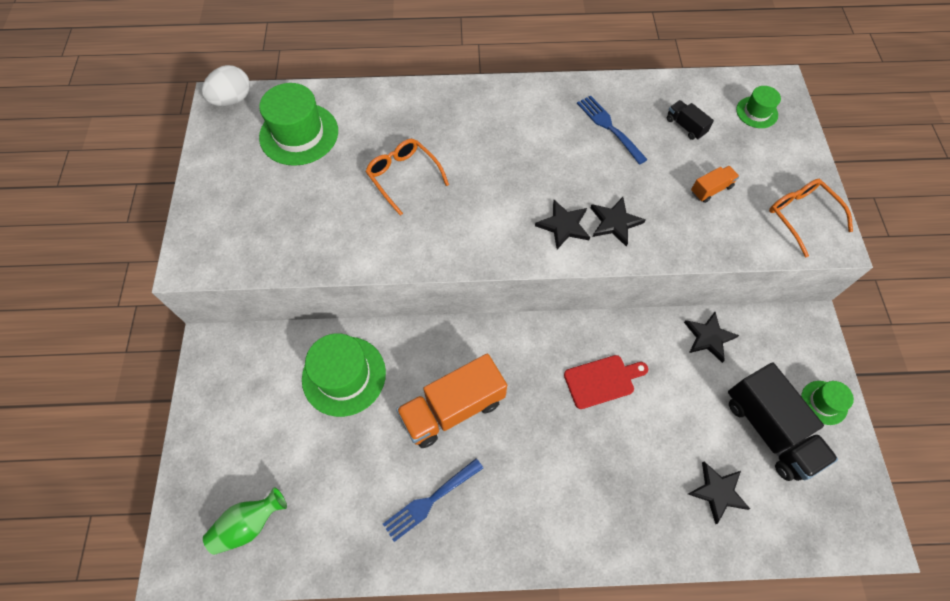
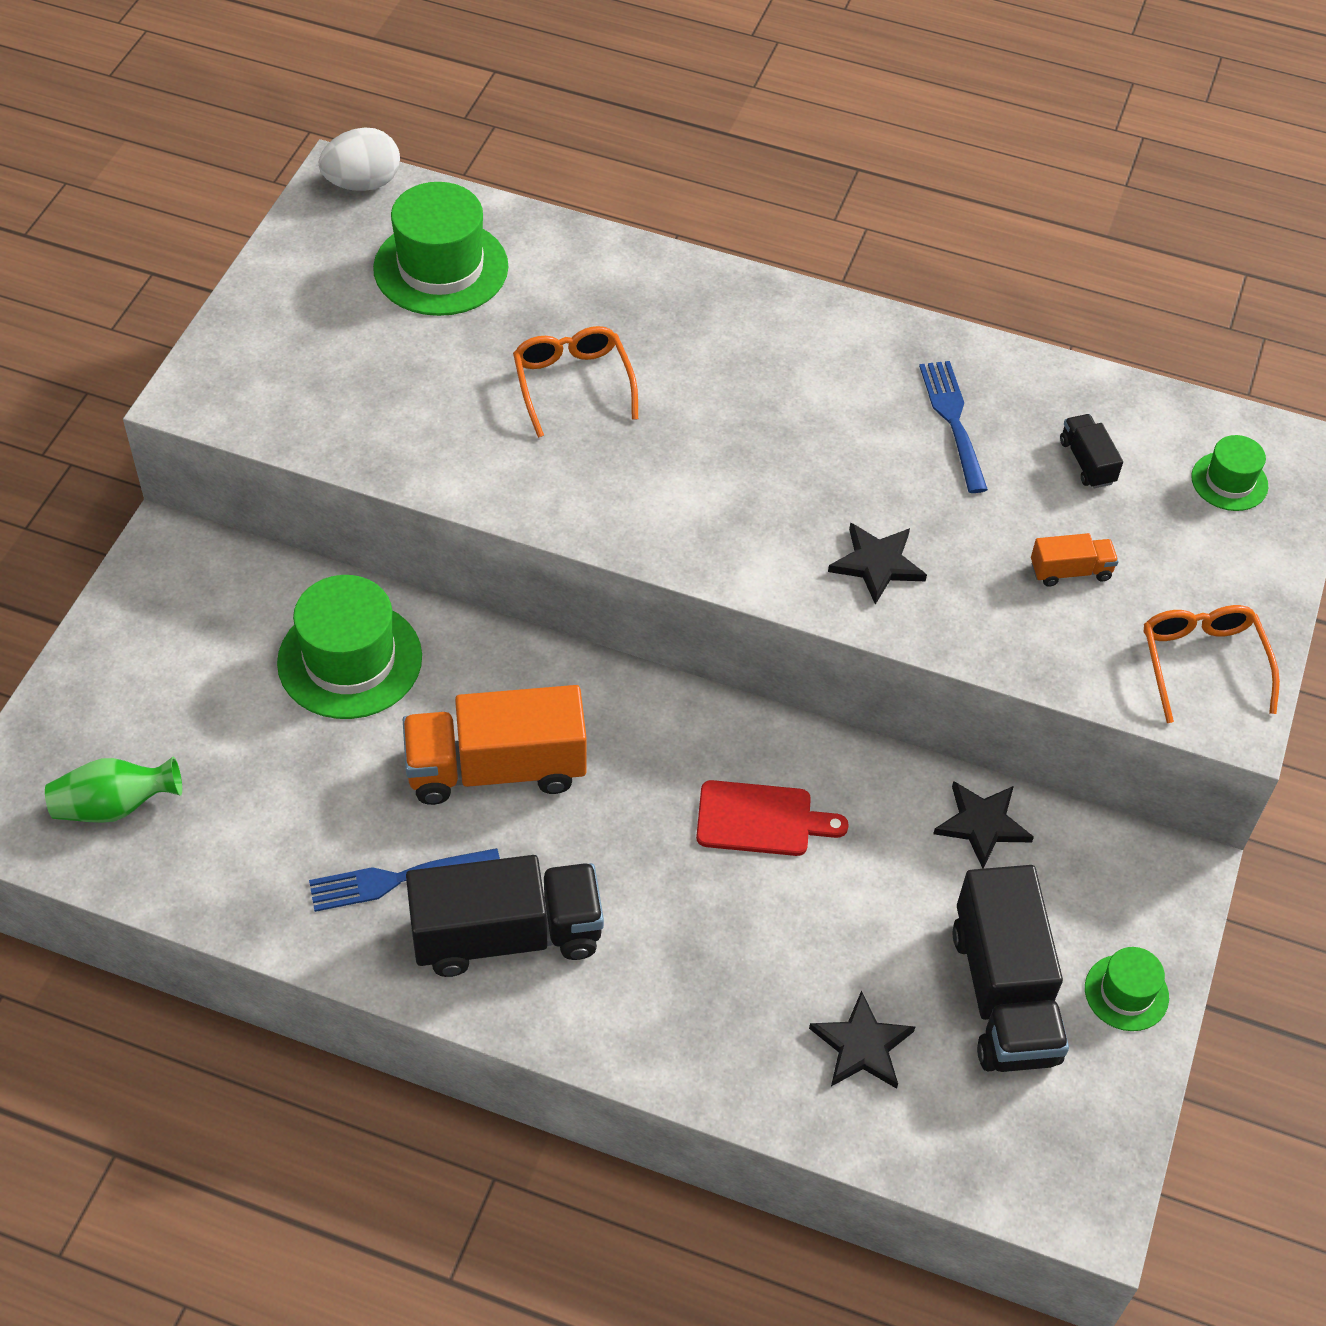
camera: 20 degrees right, 10 degrees down
black star [535,200,590,249] -> none
none -> black truck [406,855,604,977]

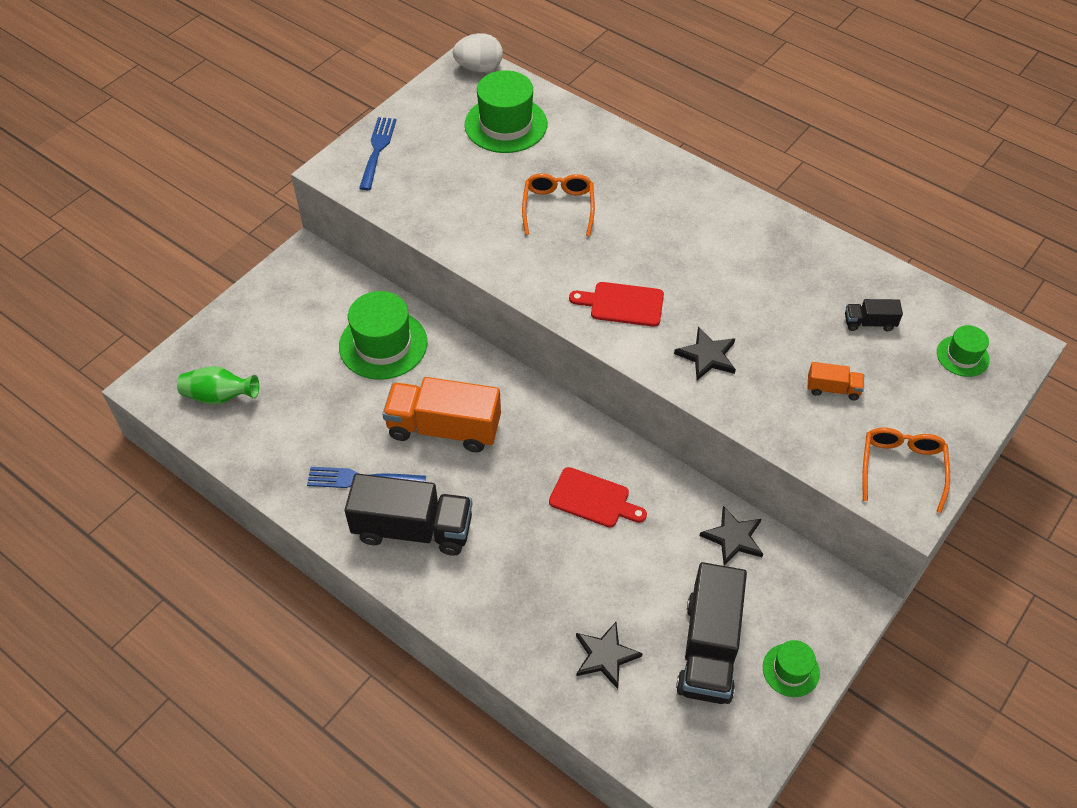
camera: 20 degrees right, 0 degrees up
blue fork [919,361,988,493] -> blue fork moved to [359,117,396,190]
black truck [1060,414,1123,488] -> black truck turned 90 degrees counterclockwise [845,299,903,331]
none -> red cutting board [569,282,664,327]

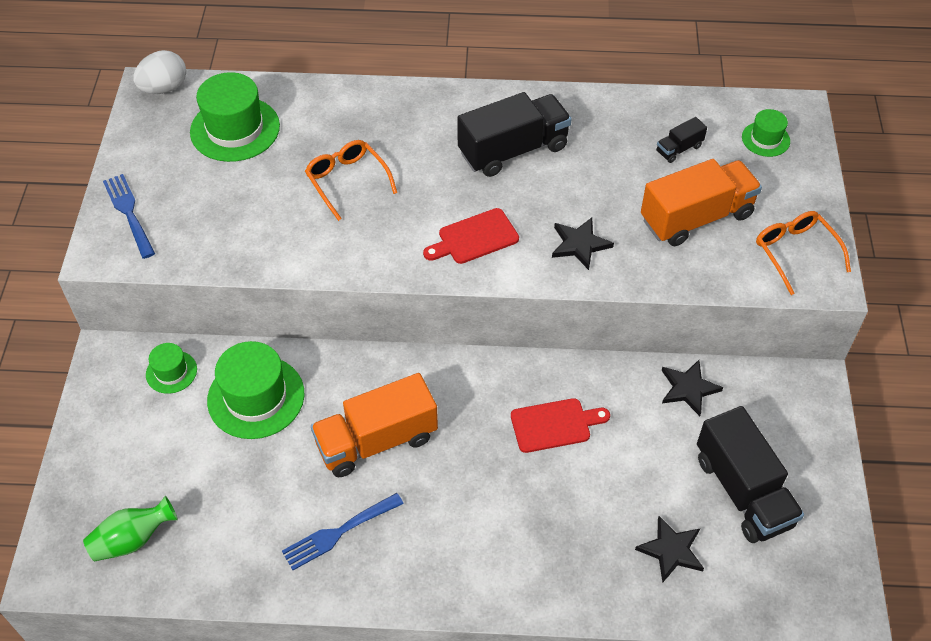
camera: 35 degrees left, 0 degrees up
black truck [345,473,472,556] -> black truck moved to [457,92,572,177]
green hat [763,640,820,697] -> green hat moved to [146,343,197,394]
orange truck [808,362,864,400] -> orange truck [641,159,762,246], size x2.19

